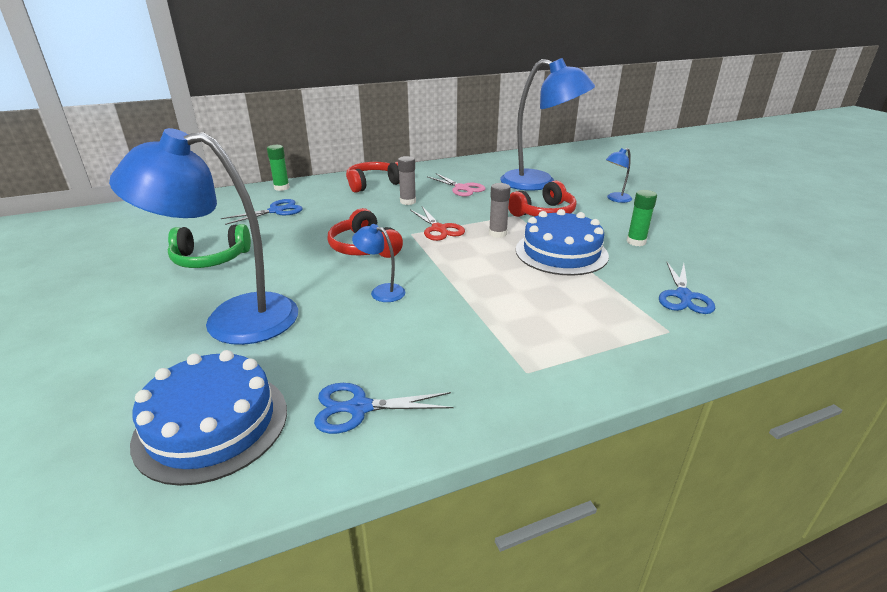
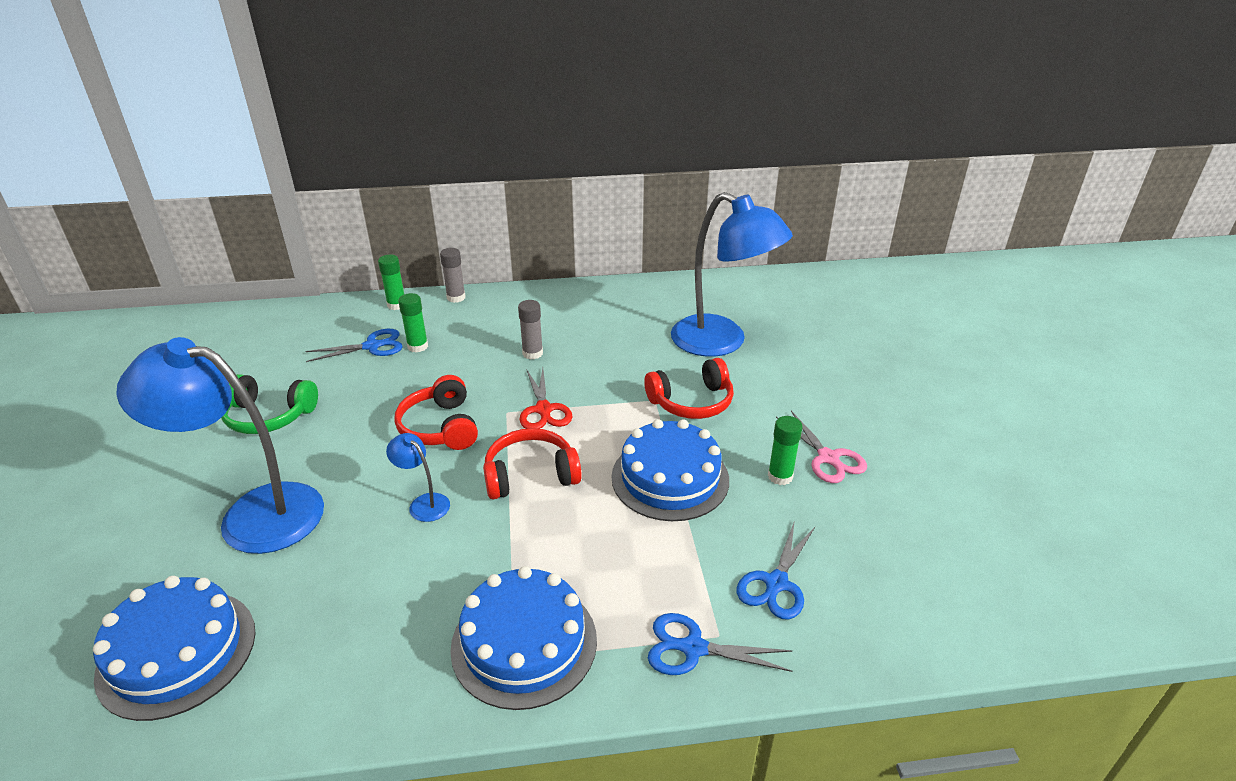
camera: 15 degrees right, 5 degrees up
blue scissors [314,383,453,434] -> blue scissors moved to [648,613,793,675]
red headphones [346,162,400,193] -> red headphones moved to [483,428,582,499]
pink scissors [428,173,485,197] -> pink scissors moved to [776,411,867,483]
grey glue stick [489,183,511,238] -> grey glue stick moved to [440,248,466,303]
blue lamp [606,148,632,203] -> none
none -> green glue stick [398,293,428,352]
none -> blue cake [450,566,597,710]

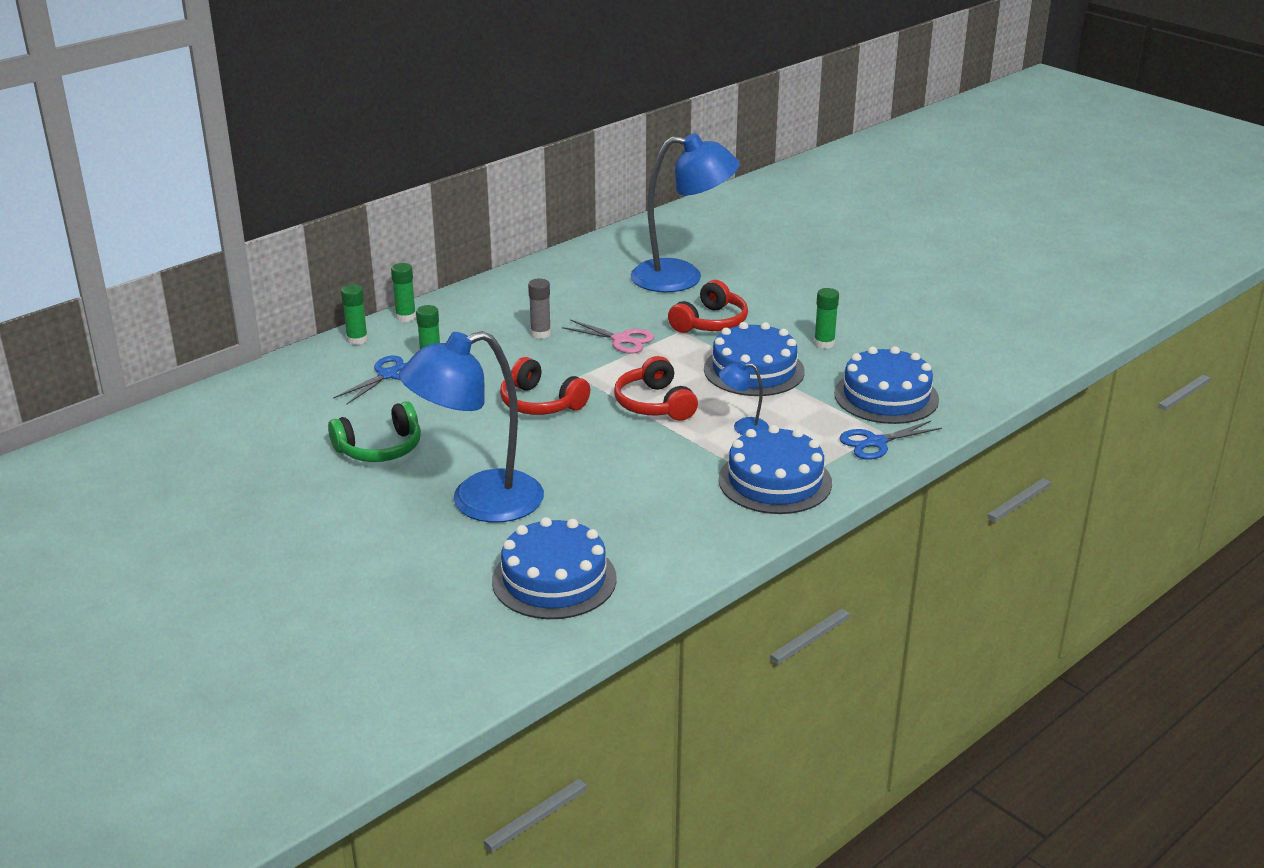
camera: 35 degrees left, 5 degrees down
blue lamp [386,433,450,522] -> blue lamp moved to [719,361,769,435]
grey glue stick [440,248,466,303] -> green glue stick [391,263,416,322]
red headphones [483,428,582,499] -> red headphones turned 60 degrees counterclockwise [614,356,698,421]
red scissors [520,368,572,429] -> none
blue scissors [737,520,815,620] -> blue cake [834,346,939,424]
pink scissors [776,411,867,483] -> pink scissors moved to [562,320,654,354]

